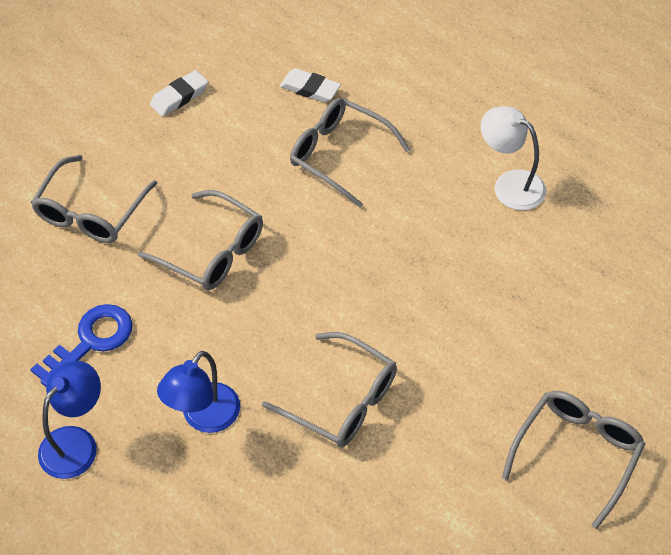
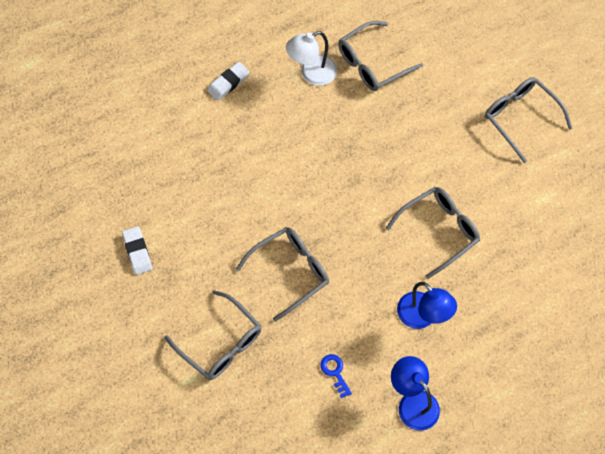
camera: 70 degrees left, 10 degrees up
blue key [30,304,133,387] -> blue key [320,354,352,398], size x0.57
white eraser [280,68,341,103] -> white eraser moved to [207,62,249,101]
grey glasses [290,98,410,208] -> grey glasses moved to [338,21,423,91]

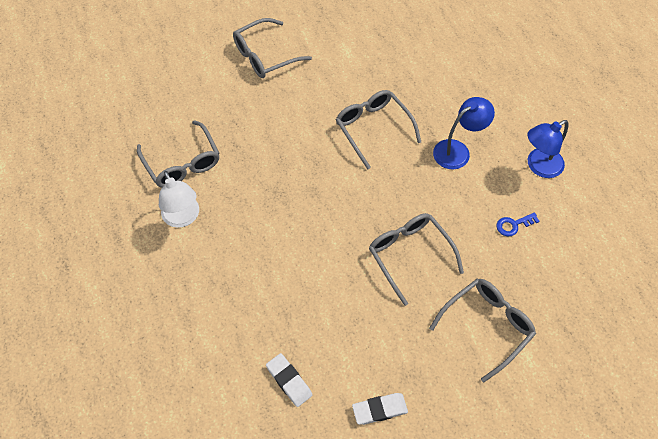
camera: 85 degrees left, 5 degrees down
white eraser [207,62,249,101] -> white eraser moved to [266,353,312,407]

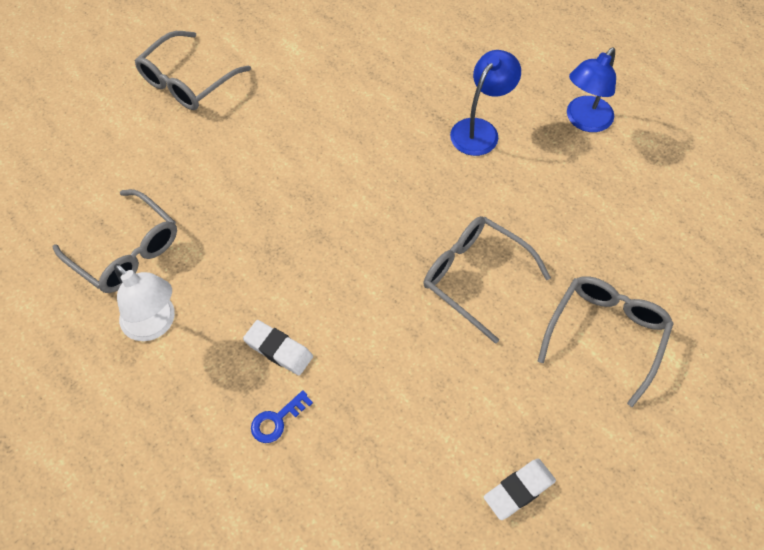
camera: 20 degrees left, 0 degrees up
white eraser [266,353,312,407] -> white eraser moved to [243,320,313,376]
grey glasses [336,90,421,169] -> none
blue key [496,212,540,236] -> blue key moved to [251,390,313,443]

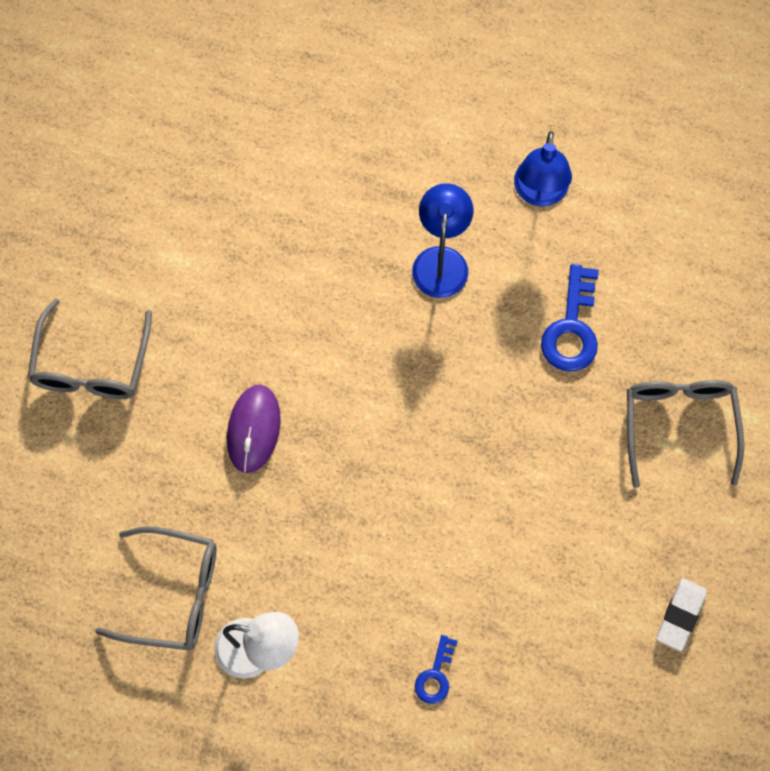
camera: 30 degrees left, 10 degrees up
white eraser [243,320,313,376] -> none
grey glasses [423,216,551,344] -> none
none -> purple mouse [227,385,281,473]
none -> blue key [541,264,599,372]

